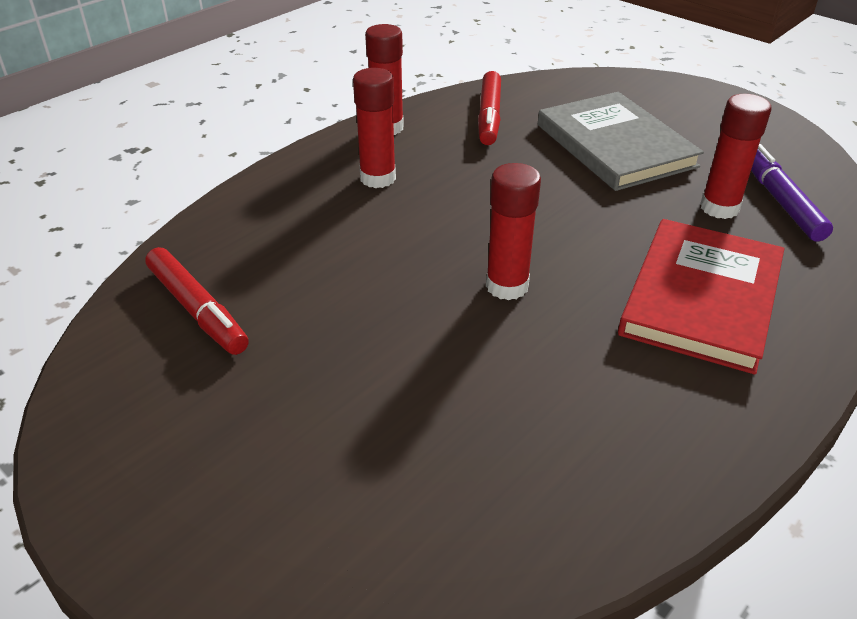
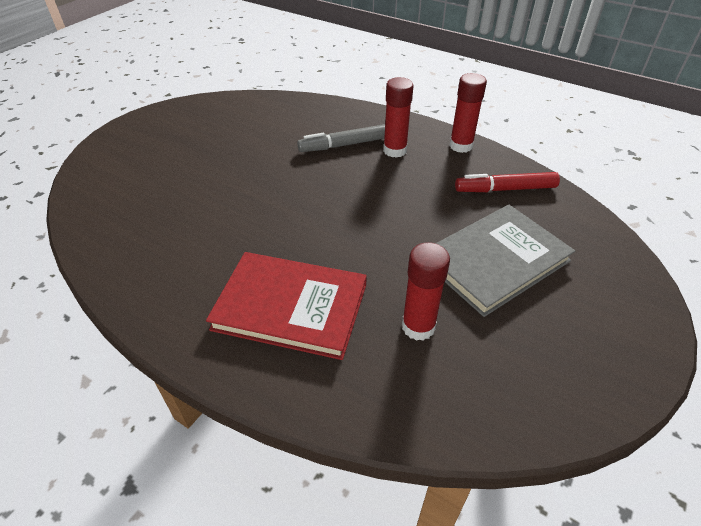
camera: 80 degrees right, 5 degrees up
red marker [145,247,249,355] -> none
red glue stick [486,163,541,300] -> none
purple marker [751,144,833,242] -> none
none -> grey marker [297,124,385,152]

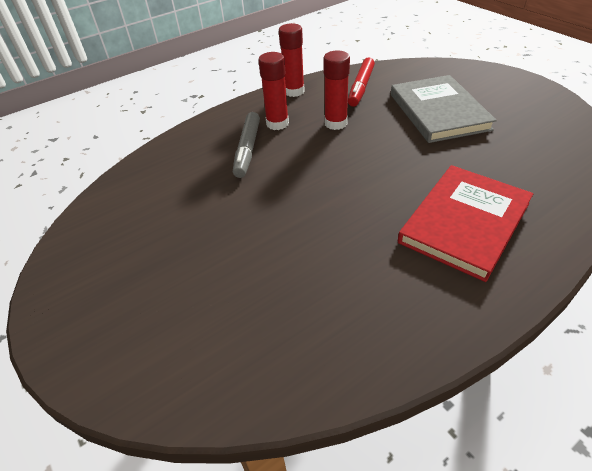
camera: 65 degrees left, 0 degrees up
red glue stick [402,242,450,341] -> red glue stick moved to [323,51,350,130]

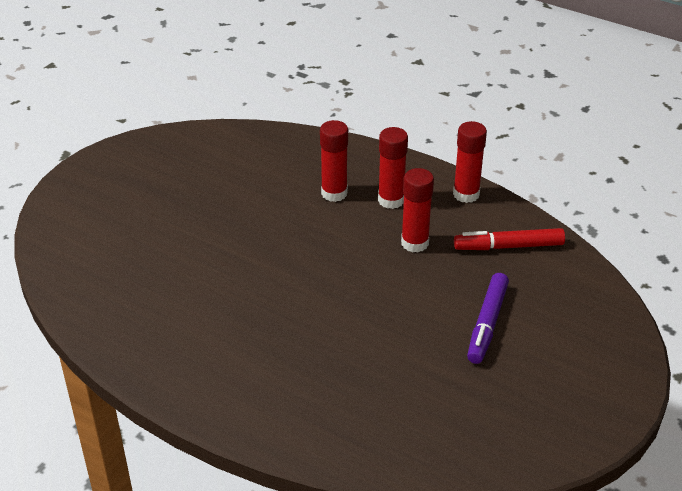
camera: 65 degrees right, 5 degrees down
grey marker [233,112,260,178] -> red glue stick [320,120,348,202]
grey book [391,75,497,143] -> purple marker [467,273,509,364]
red book [398,165,533,282] -> none

